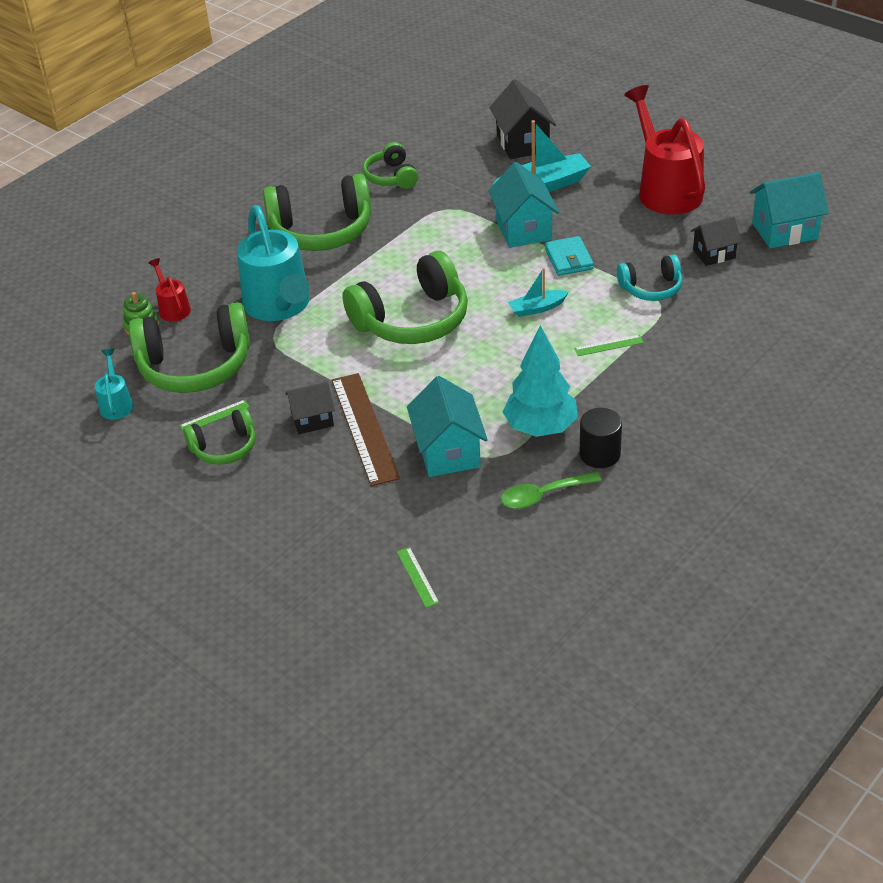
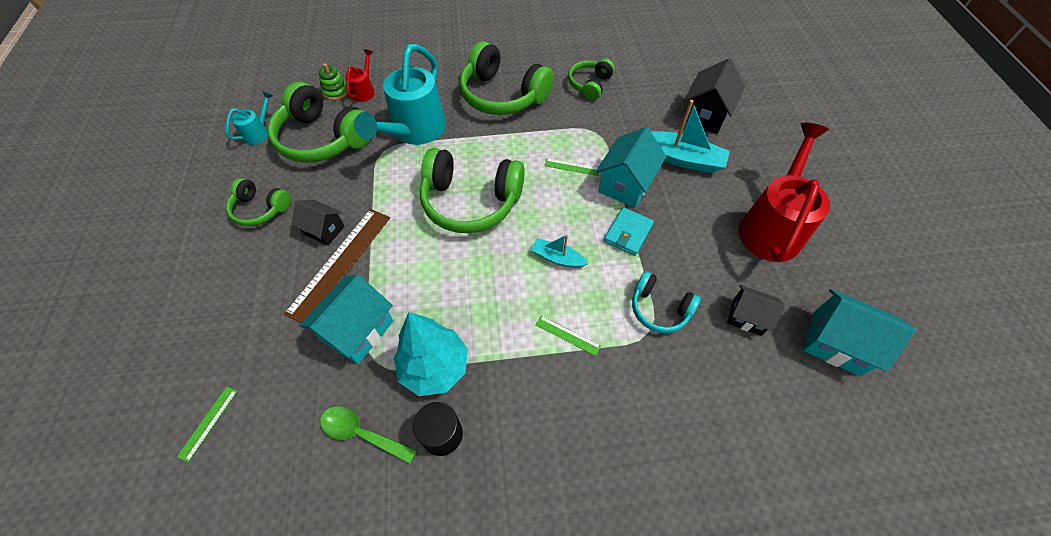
camera: 40 degrees right, 15 degrees up
green ruler [179,400,250,431] -> green ruler moved to [544,159,599,176]

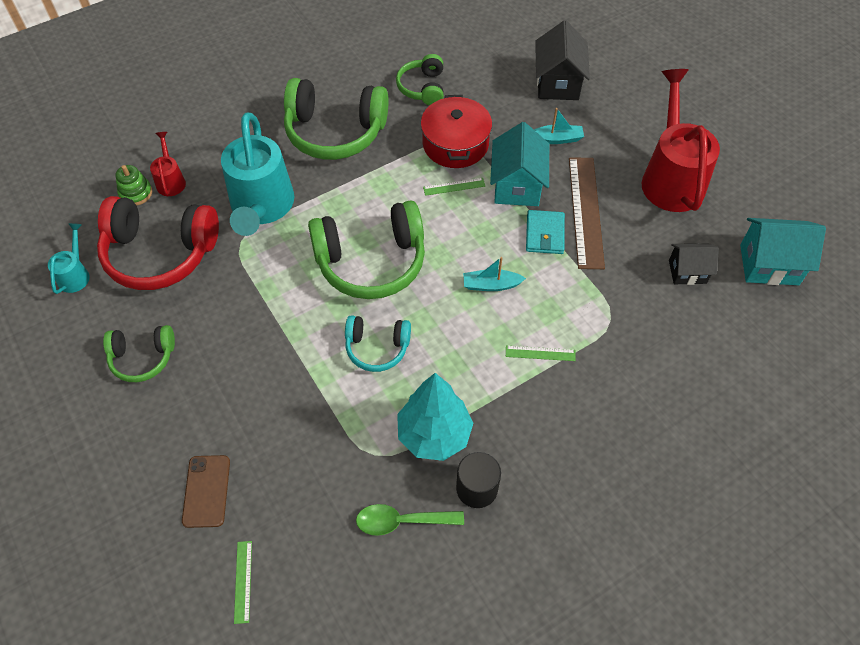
camera: 25 degrees left, 0 degrees up
green headphones [268,82,370,163] -> red headphones [97,196,219,290]
brown ruler [284,209,390,323] -> brown ruler moved to [569,157,605,269]
black house [292,200,345,246] -> none
turquoise house [299,275,393,364] -> none
turquoise headphones [632,271,701,333] -> turquoise headphones moved to [345,315,411,372]
turquoise boat [651,100,730,173] -> turquoise boat [534,108,584,144], size x0.56
none -> brown phone [182,455,230,528]
none -> red pot [421,95,492,168]

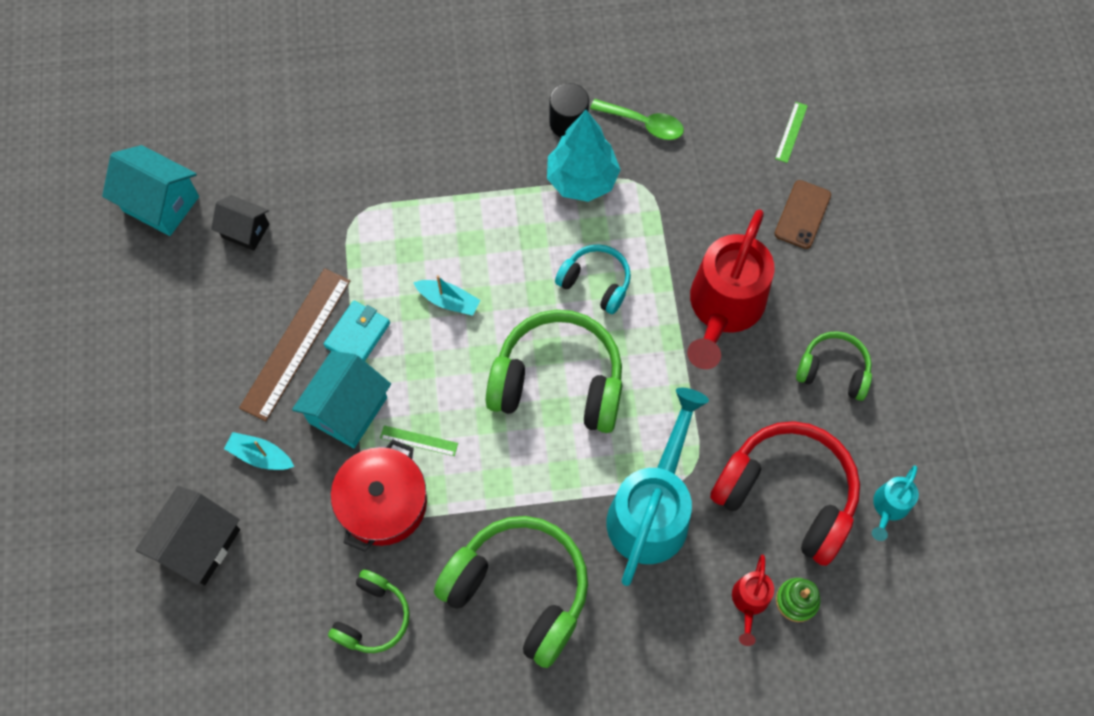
camera: 155 degrees left, 10 degrees up
green ruler [506,346,576,361] -> none
red watering can [642,69,720,212] -> red watering can moved to [687,209,774,369]

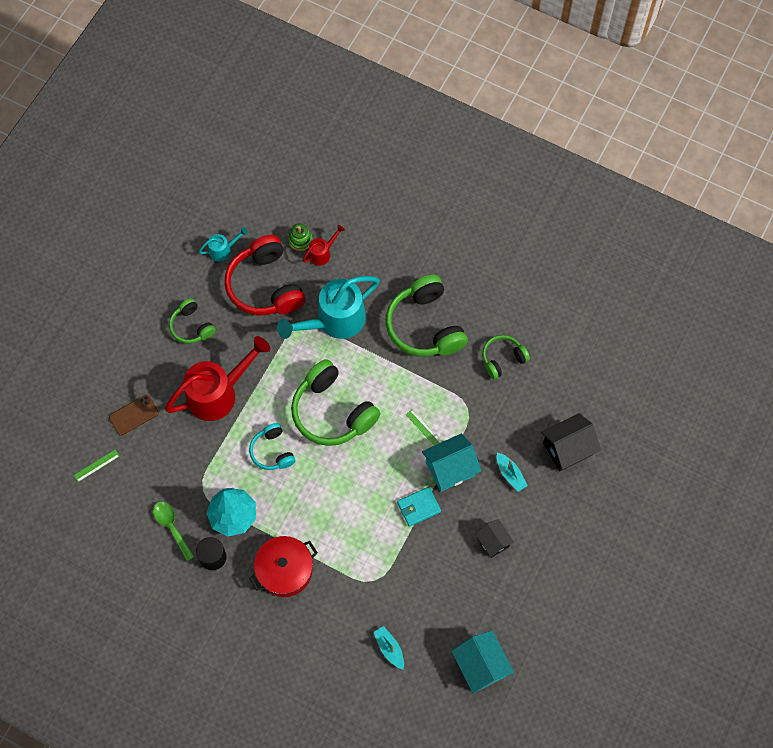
camera: 145 degrees left, 0 degrees up
black house [211,195,269,251] -> black house moved to [475,519,514,558]
brown ruler [239,268,350,421] -> none
red pot [331,439,427,552] -> red pot moved to [249,536,318,597]
turquoise boat [413,275,481,316] -> turquoise boat moved to [373,626,404,669]

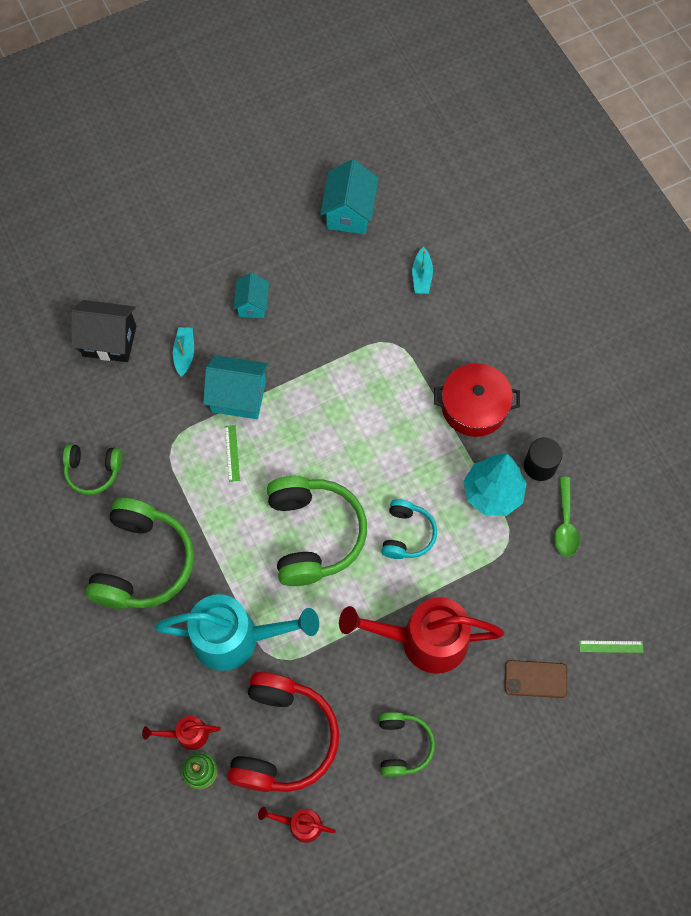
camera: 145 degrees left, 0 degrees up
turquoise watering can [199,227,248,262] -> red watering can [258,807,336,843]
turquoise wallet [397,487,441,527] -> none
black house [475,519,514,558] -> turquoise house [233,273,269,318]

